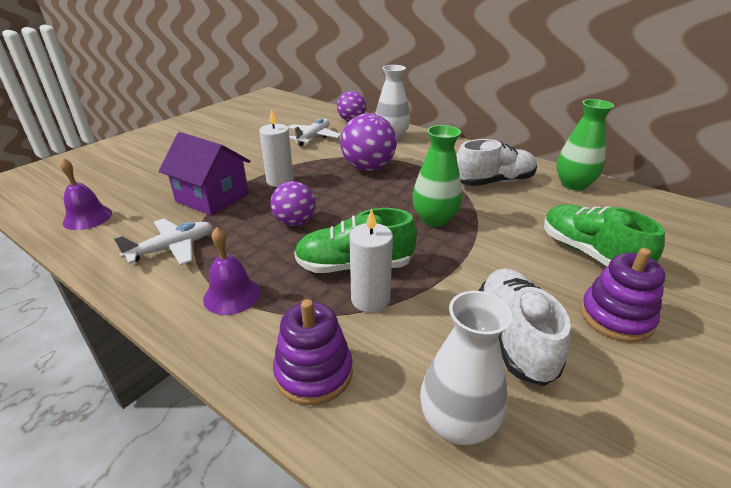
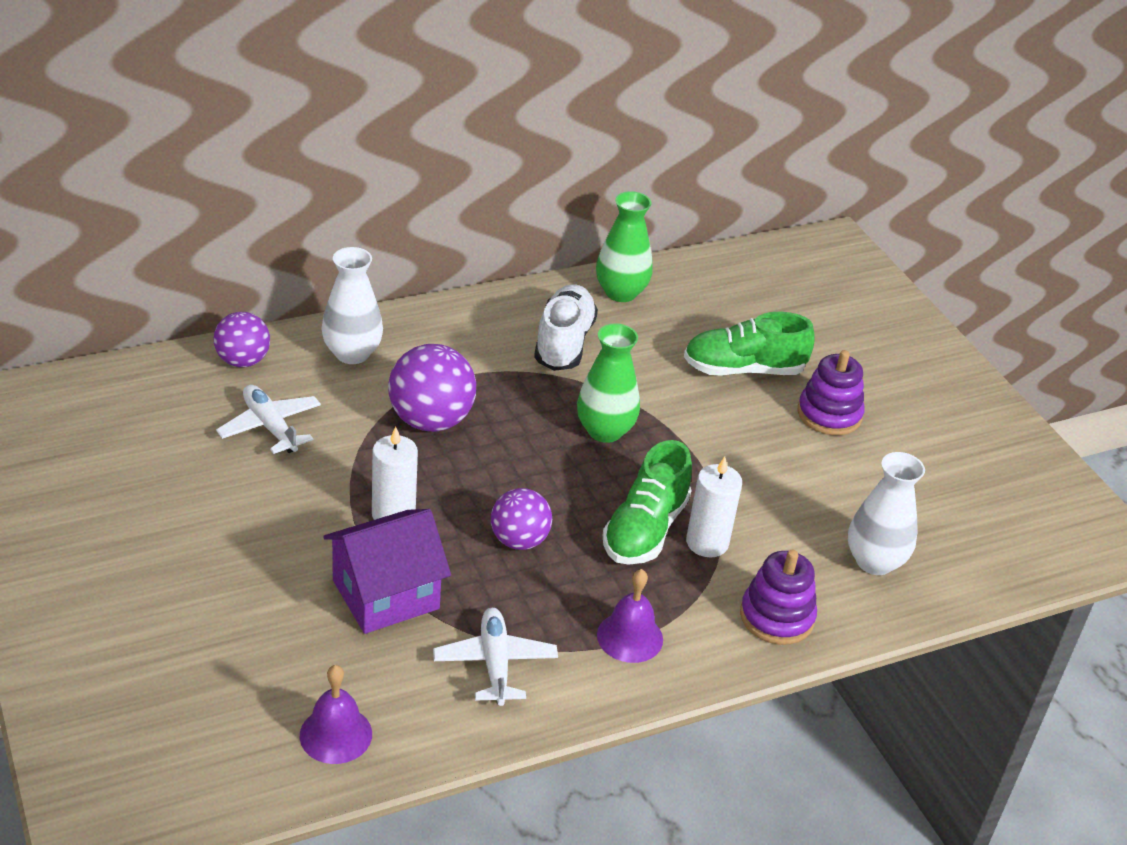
camera: 65 degrees left, 5 degrees up
white shoe [479,268,571,386] -> none

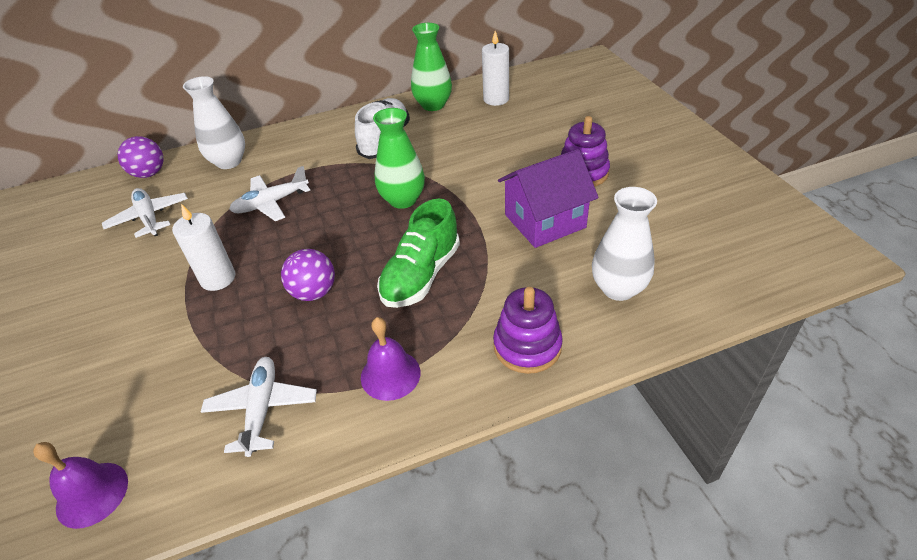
camera: 10 degrees right, 5 degrees up
purple house [323,509,451,634] -> purple house moved to [498,149,599,248]
purple ball [388,344,476,432] -> white plane [229,166,310,221]
green shoe [684,312,815,376] -> none
white candle [686,456,742,557] -> white candle moved to [482,31,509,106]

